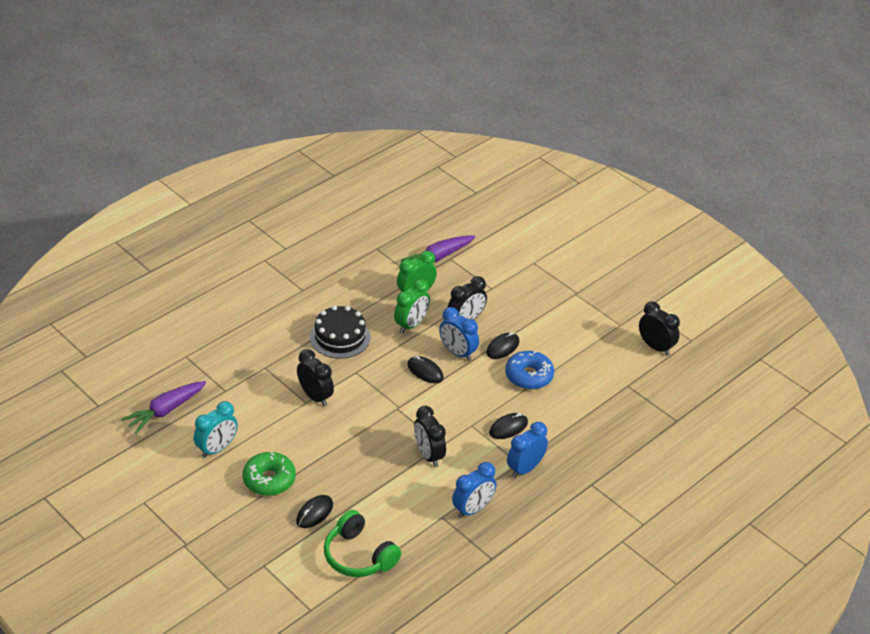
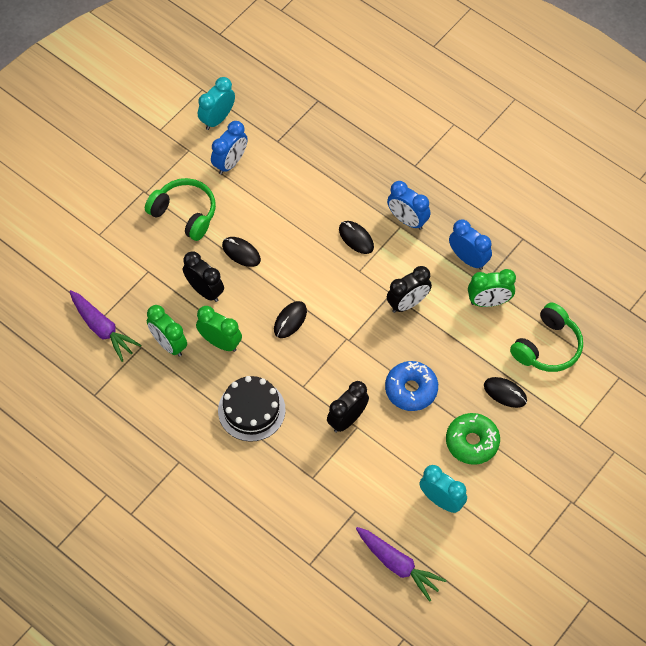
camera: 95 degrees left, 20 degrees up
blue clock [439,307,479,361] -> blue clock moved to [211,121,248,175]
blue donut [505,351,554,389] -> blue donut moved to [385,361,438,411]
black clock [639,301,680,356] -> turquoise clock [198,77,235,130]
none -> green headphones [145,178,216,241]
none -> green clock [468,269,516,307]

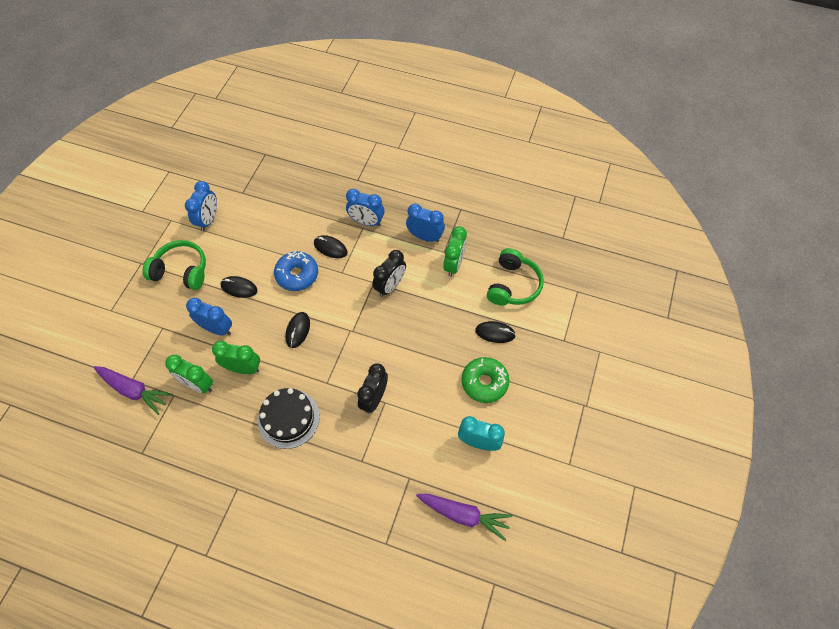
camera: 20 degrees left, 0 degrees up
black clock [183,251,224,302] -> blue clock [186,298,232,335]
turquoise clock [198,77,235,130] -> none
blue donut [385,361,438,411] -> blue donut moved to [274,251,318,291]
green clock [468,269,516,307] -> green clock turned 45 degrees counterclockwise [443,226,467,277]

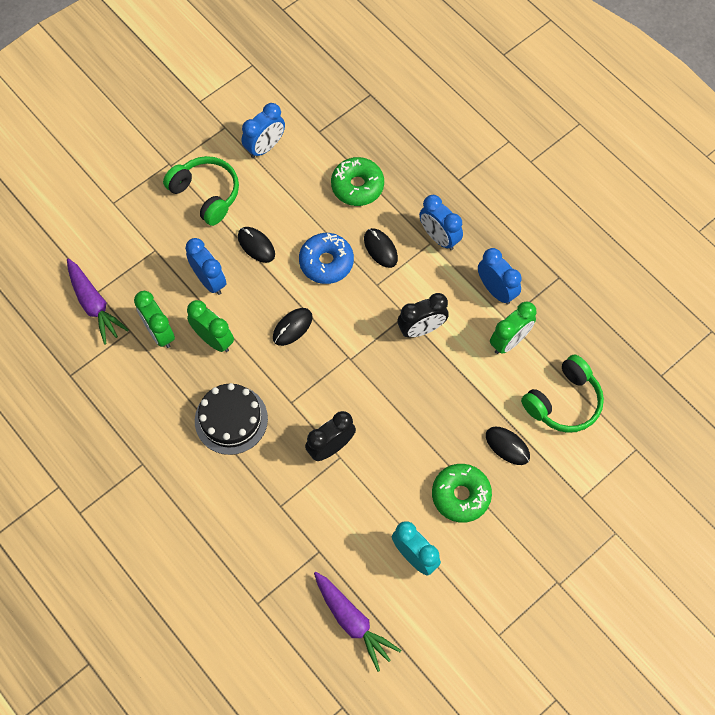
camera: 30 degrees right, 5 degrees up
none -> green donut [331,157,384,206]

